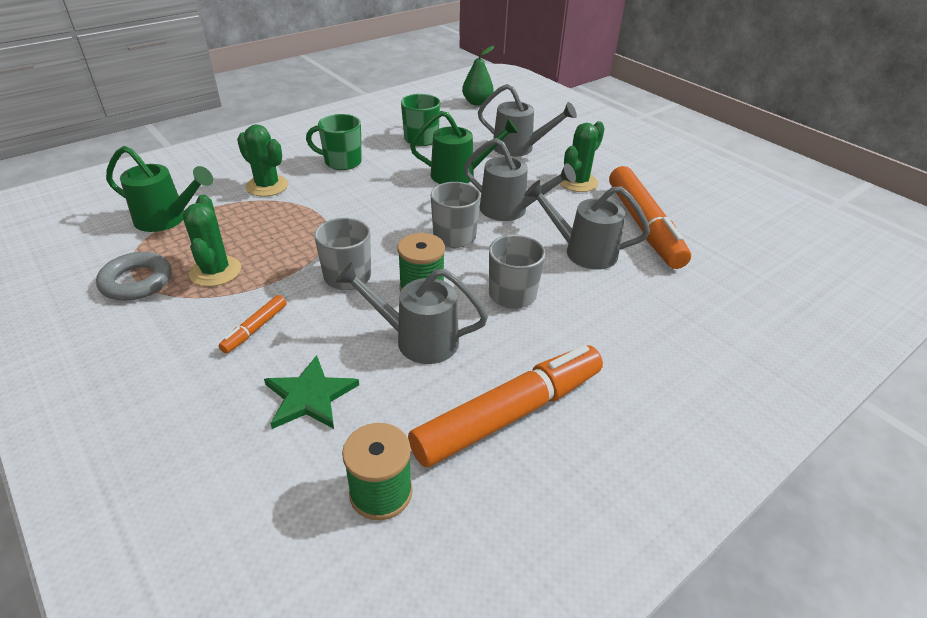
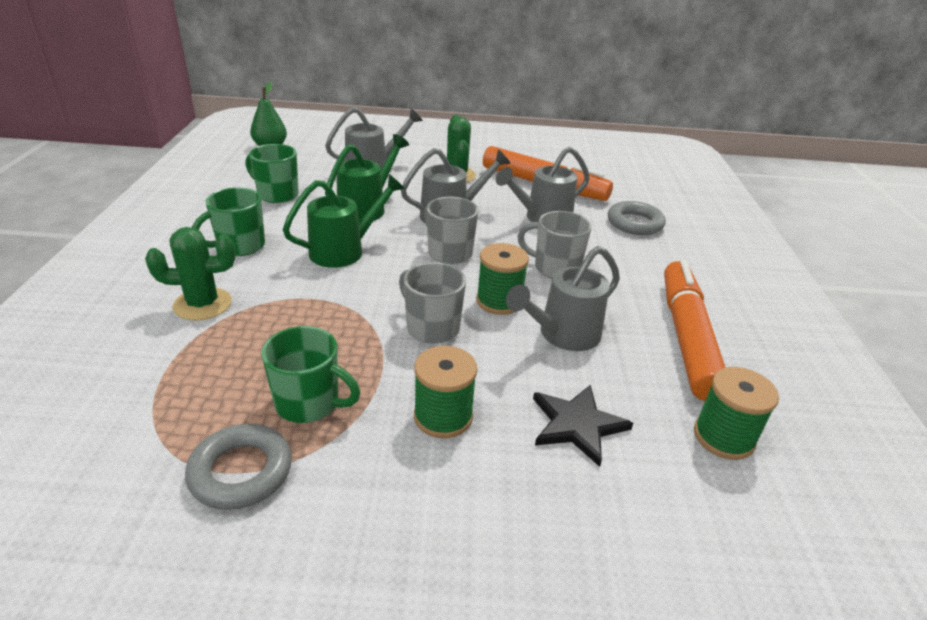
camera: 50 degrees left, 5 degrees down
green watering can [106,146,213,232] -> green watering can moved to [283,174,405,268]
green cactus [183,195,241,287] -> green mug [261,326,360,423]
orange marker [218,295,287,353] -> green spool [414,346,477,438]
green star [264,355,359,429] -> black star [533,384,633,467]
none -> grey ring [608,201,666,235]

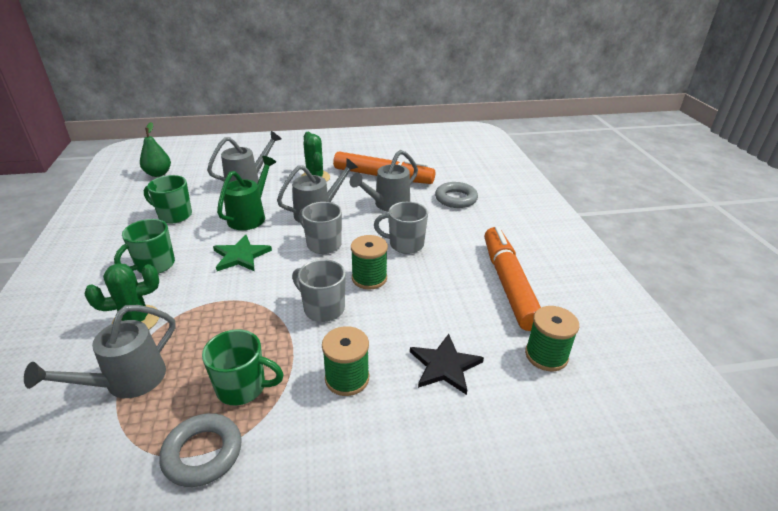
camera: 10 degrees left, 0 degrees up
green watering can [283,174,405,268] -> green star [213,235,272,271]
grey watering can [506,246,620,351] -> grey watering can moved to [24,305,176,398]

